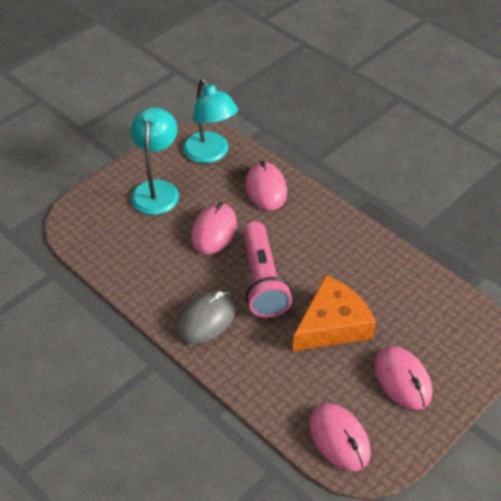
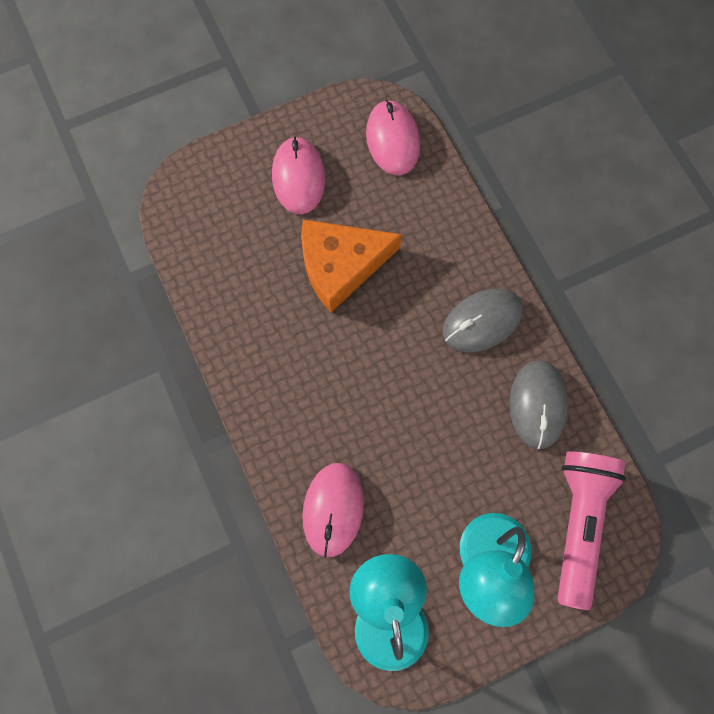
camera: 160 degrees left, 25 degrees up
pink mouse [191,202,237,254] -> none
pink flashlight [243,221,292,318] -> pink flashlight moved to [557,451,626,610]
none -> grey mouse [509,360,569,449]

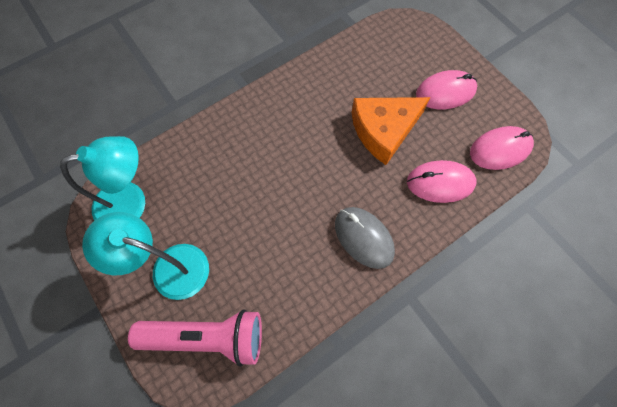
camera: 80 degrees right, 5 degrees down
orange cheese [301,219,402,312] -> orange cheese turned 90 degrees counterclockwise [352,97,430,165]
pink mouse [302,463,364,558] -> pink mouse moved to [407,160,477,203]
grey mouse [509,360,569,449] -> none

